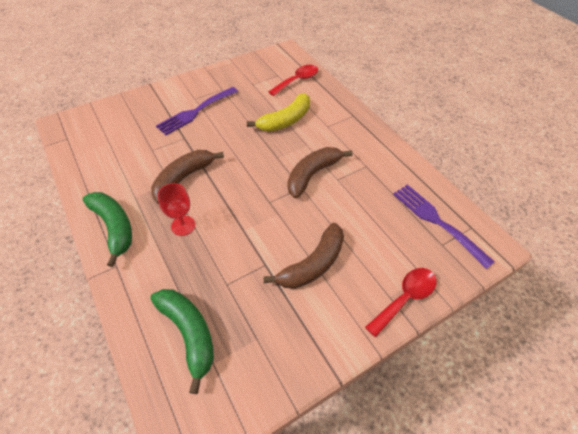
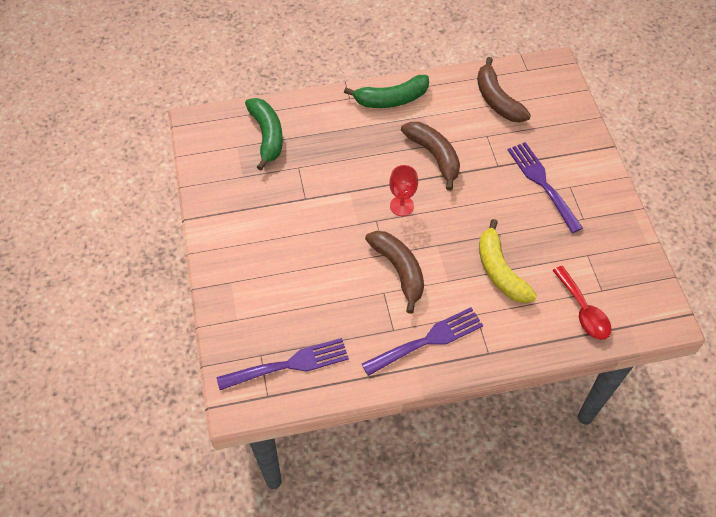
camera: 110 degrees right, 5 degrees up
green banana [150,289,214,394] -> green banana turned 90 degrees counterclockwise [245,98,283,171]
red goblet [158,183,195,236] -> red goblet moved to [389,165,418,216]
brown banana [263,223,344,289] -> brown banana moved to [477,57,531,123]
red spoon [365,268,436,337] -> none
none -> purple fork [362,307,483,376]

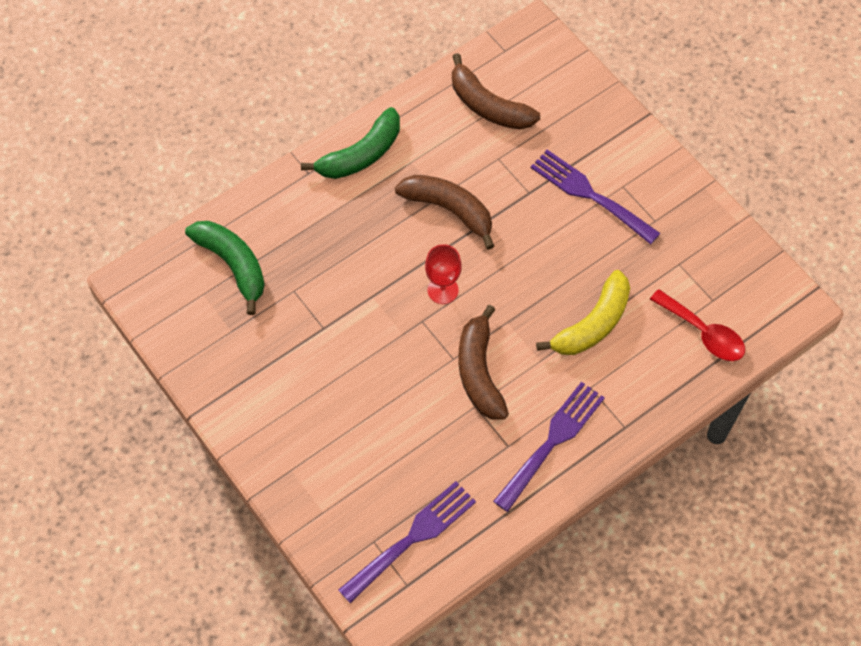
camera: 25 degrees left, 5 degrees up
brown banana [365,231,424,314] -> brown banana turned 135 degrees counterclockwise [458,305,509,420]
yellow banana [479,219,537,303] -> yellow banana turned 90 degrees counterclockwise [536,270,630,355]

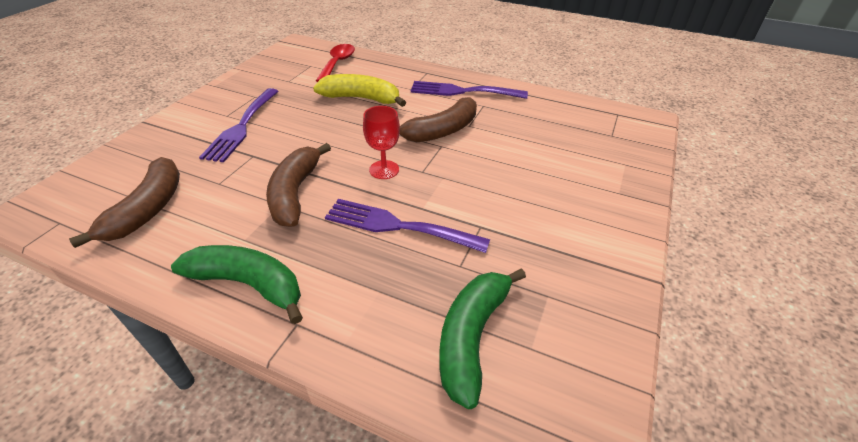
camera: 120 degrees left, 20 degrees down
purple fork [338,481,476,603] -> purple fork moved to [325,199,490,253]

